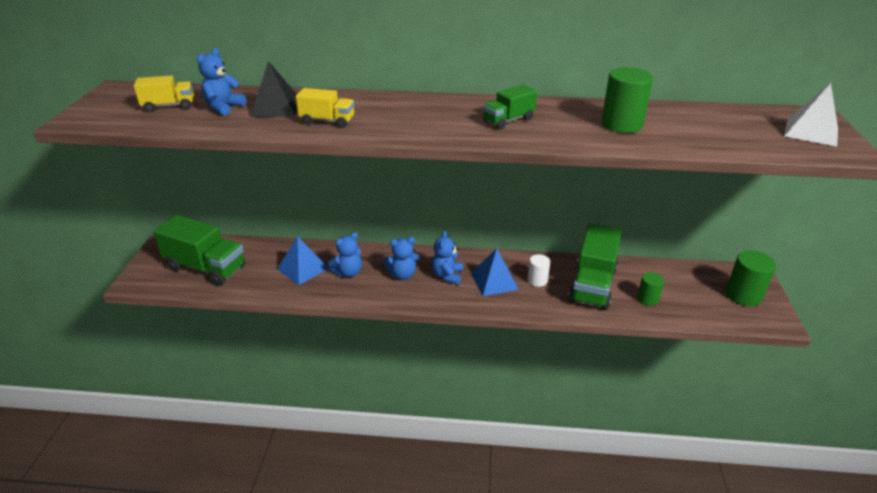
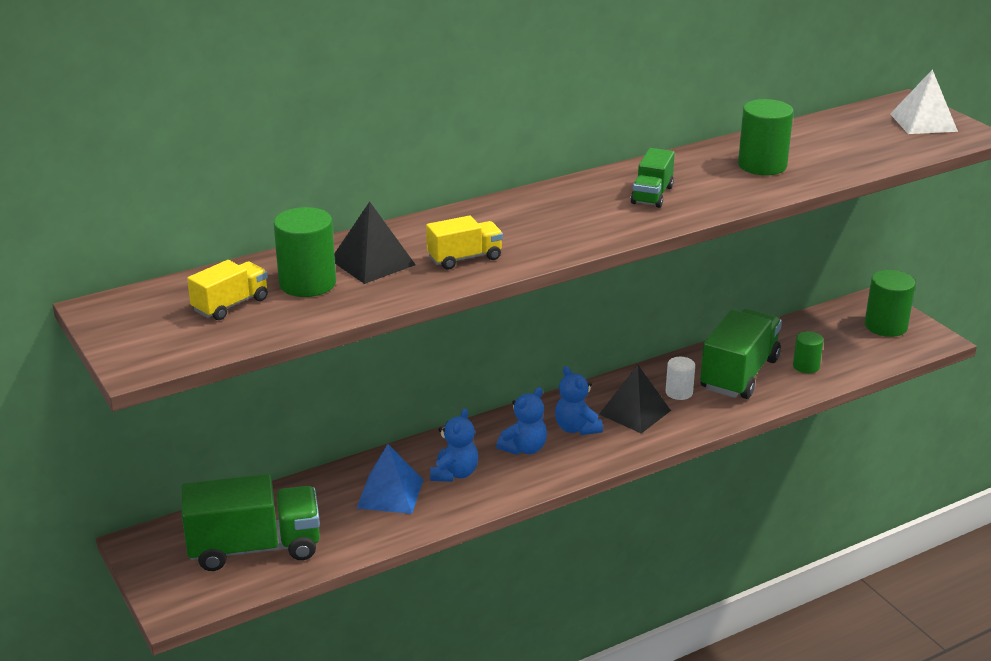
camera: 35 degrees left, 5 degrees down
blue teddy bear [197,48,246,116] -> green cylinder [274,207,336,297]
blue pyramid [471,248,519,296] -> black pyramid [599,365,671,434]
green truck [568,223,622,310] -> green truck turned 135 degrees counterclockwise [700,309,782,399]

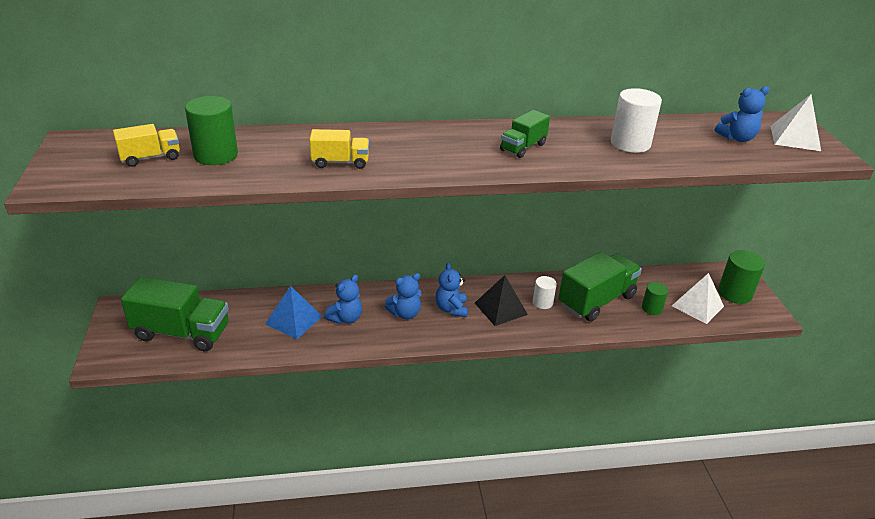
camera: 20 degrees right, 5 degrees up
black pyramid [334,202,416,284] -> none
green cylinder [738,99,793,175] -> white cylinder [611,88,662,153]
none -> white pyramid [672,273,724,324]
none -> blue teddy bear [715,86,770,142]

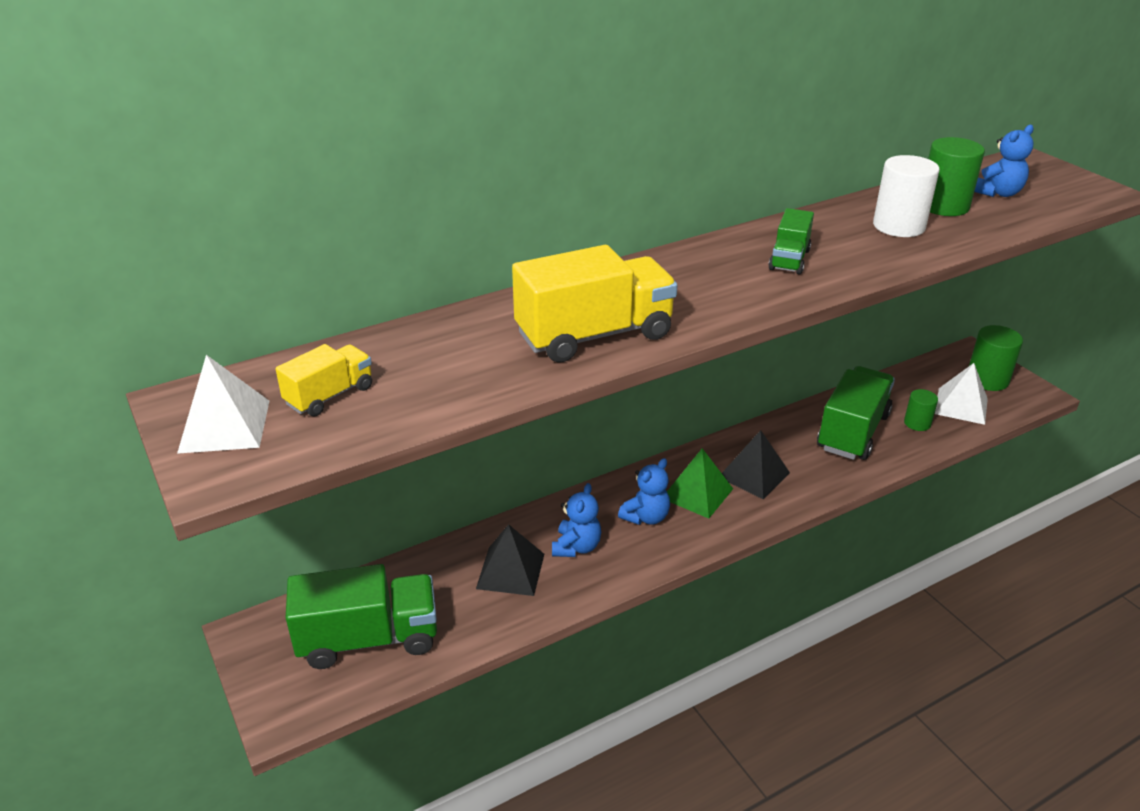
camera: 20 degrees left, 0 degrees up
green cylinder [185,96,238,165] -> green cylinder moved to [928,137,985,216]
blue pyramid [265,286,323,339] -> black pyramid [476,524,544,596]
yellow truck [309,129,369,169] -> yellow truck [512,245,678,363], size x1.88
blue teddy bear [435,262,468,317] -> green pyramid [667,448,733,519]
white cylinder [533,276,557,309] -> none
white pyramid [770,94,821,151] -> white pyramid moved to [177,355,269,454]

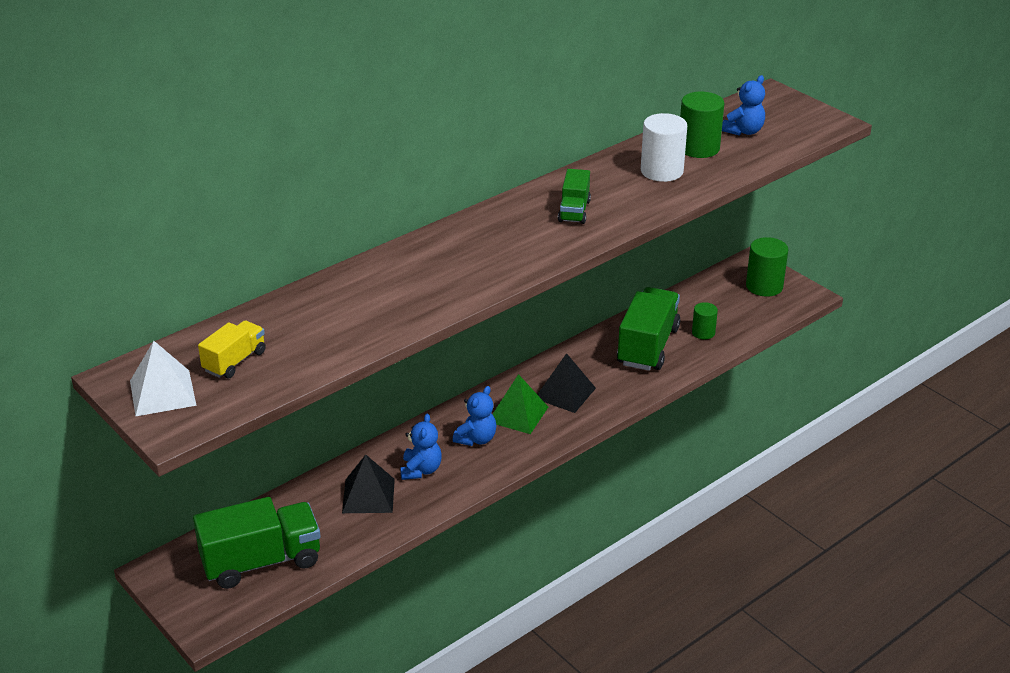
camera: 10 degrees left, 0 degrees up
yellow truck [512,245,678,363] -> none
white pyramid [935,363,988,425] -> none

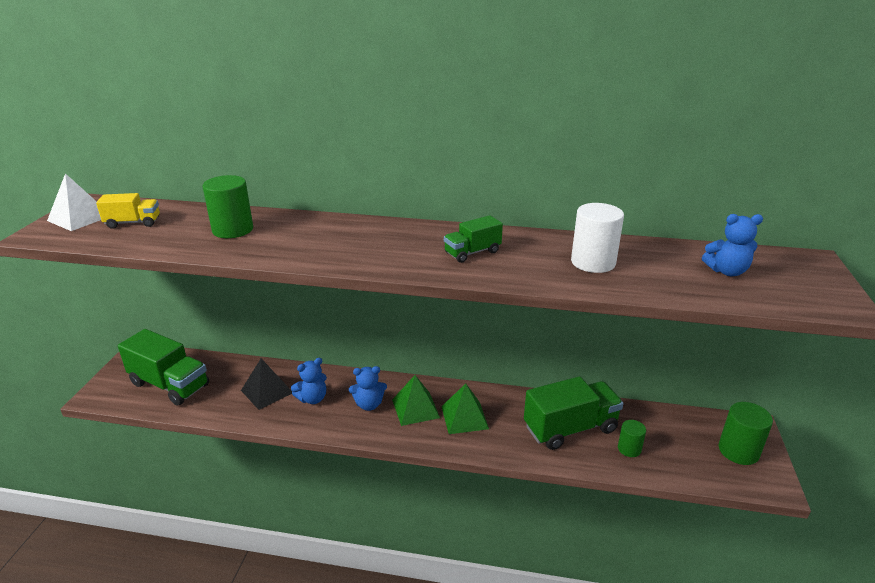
camera: 50 degrees right, 5 degrees down
black pyramid [537,353,596,413] -> green pyramid [441,383,489,434]
green cylinder [680,92,724,158] -> green cylinder moved to [203,175,253,238]

